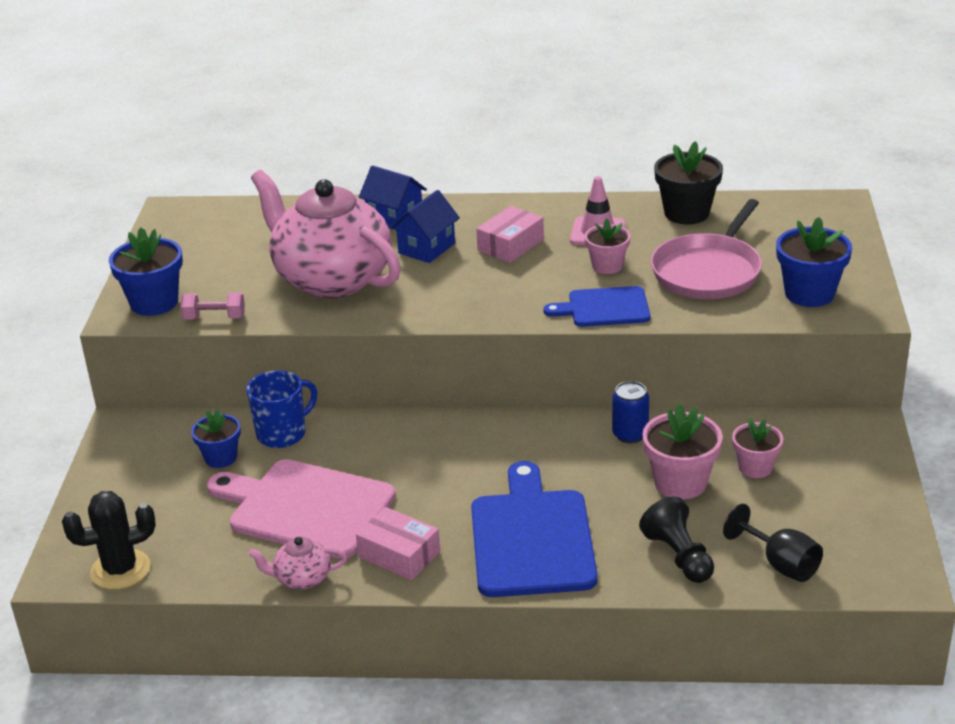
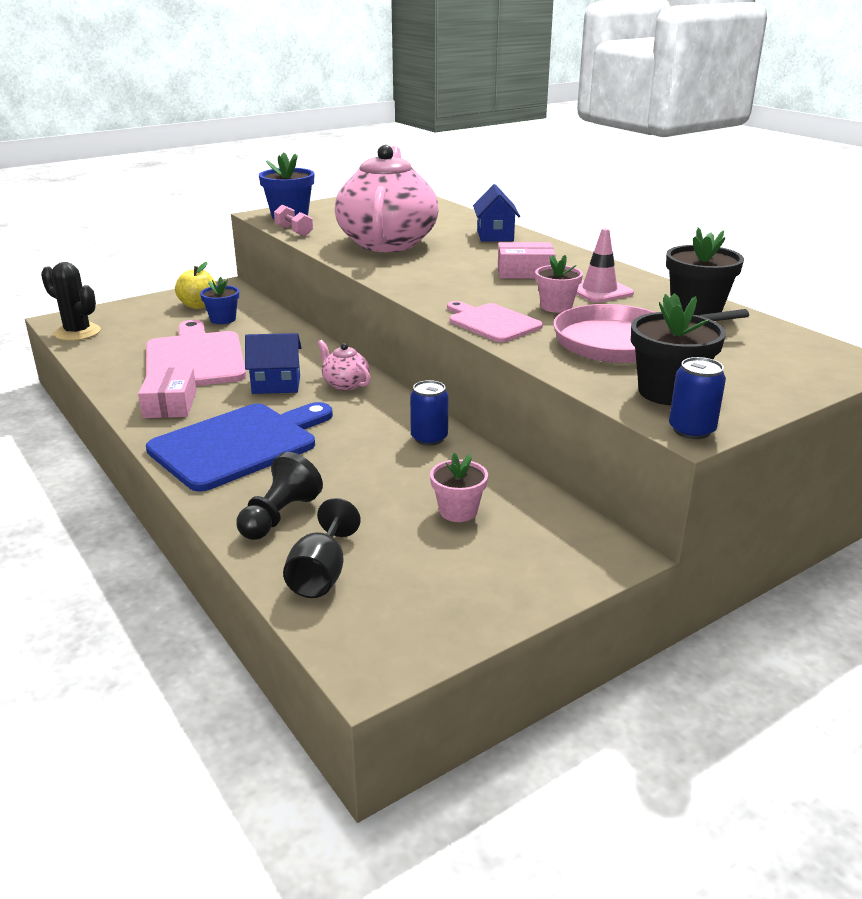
camera: 50 degrees right, 5 degrees down
blue mug [247,370,317,448] -> none
pink teapot [248,537,347,589] -> pink teapot moved to [318,340,371,391]
blue house [390,190,460,263] -> blue house moved to [245,333,302,394]
blue cutting board [544,286,650,327] -> pink cutting board [447,301,543,342]
pink flower pot [642,404,723,499] -> none
blue flower pot [776,217,852,307] -> black flower pot [631,293,726,405]
none -> yellow apple [175,262,216,309]
none -> blue can [669,357,726,439]

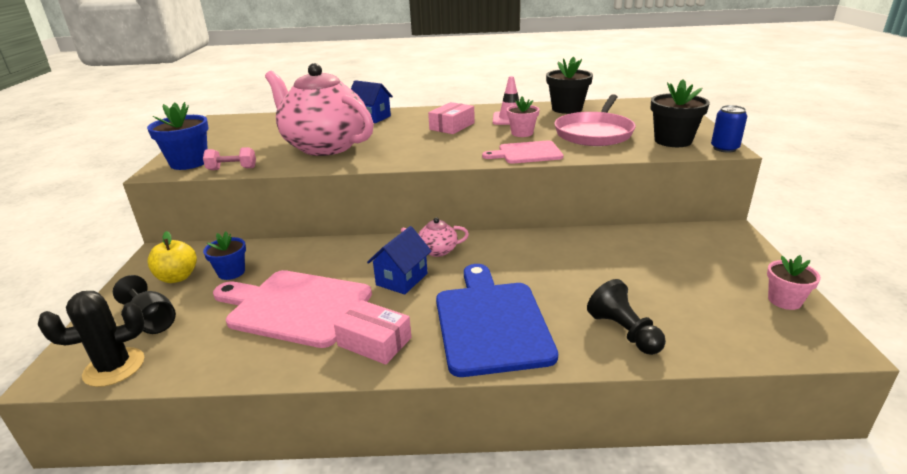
camera: 55 degrees left, 0 degrees up
black goblet [283,498,361,598] -> black goblet moved to [113,275,176,334]
blue can [410,380,448,446] -> none
pink flower pot [430,453,488,522] -> pink flower pot moved to [767,255,821,310]

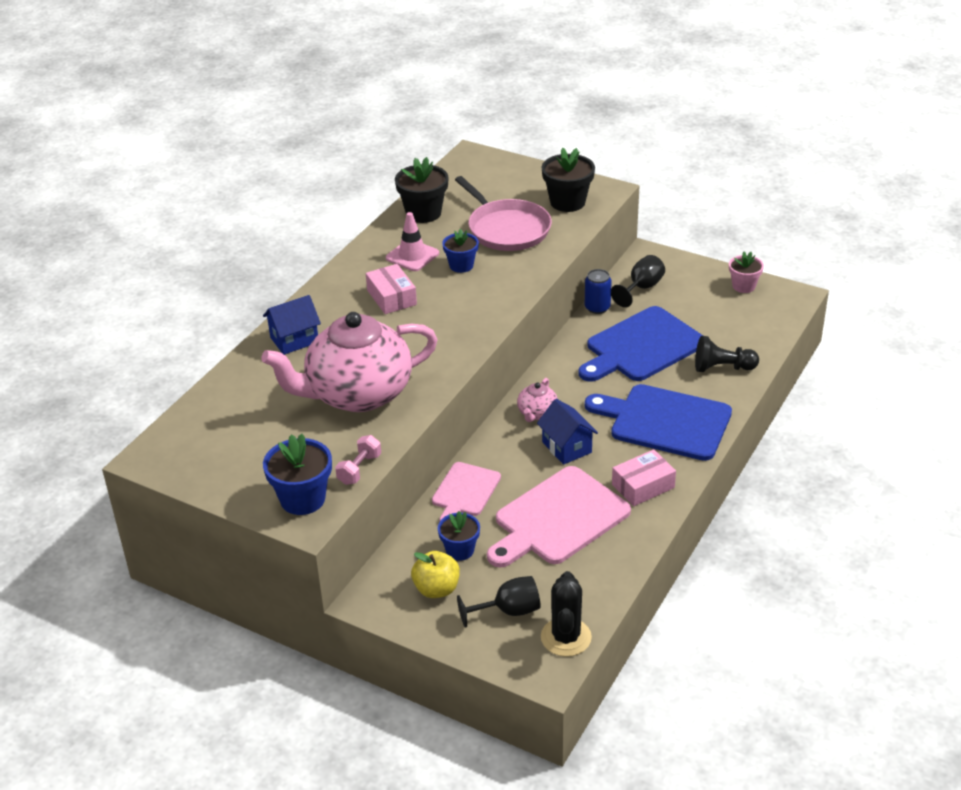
camera: 60 degrees left, 10 degrees up
pink cutting board [482,140,563,164] -> pink cutting board moved to [432,462,501,521]
pink flower pot [506,97,540,137] -> blue flower pot [442,229,479,273]
blue can [711,105,747,153] -> blue can moved to [585,269,612,314]
none -> blue cutting board [578,306,703,382]
none -> black goblet [611,255,665,307]

